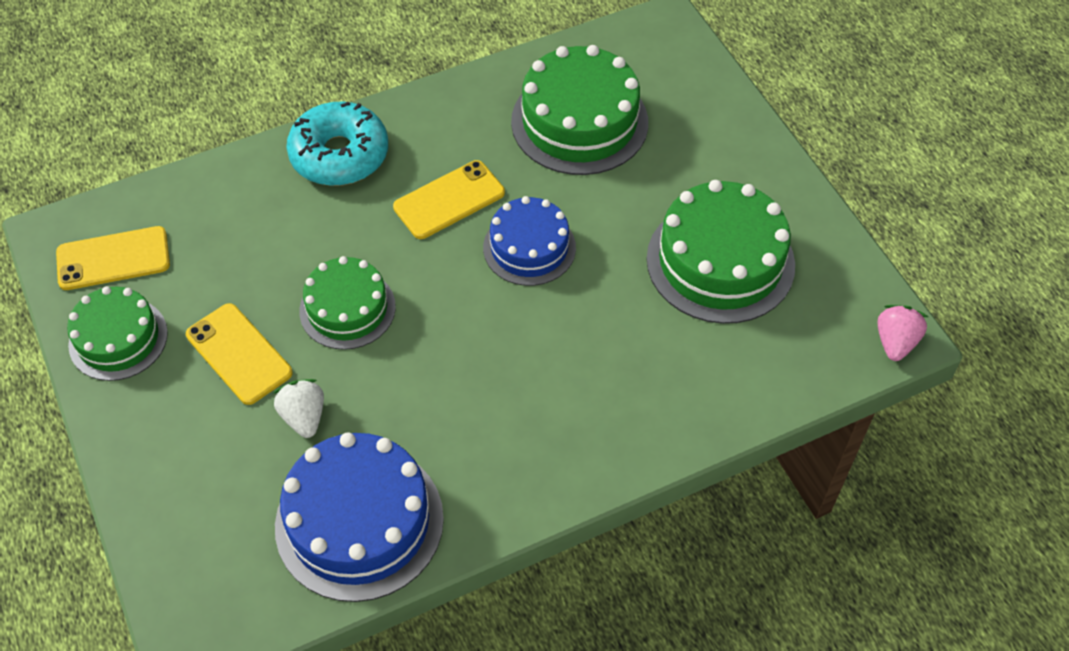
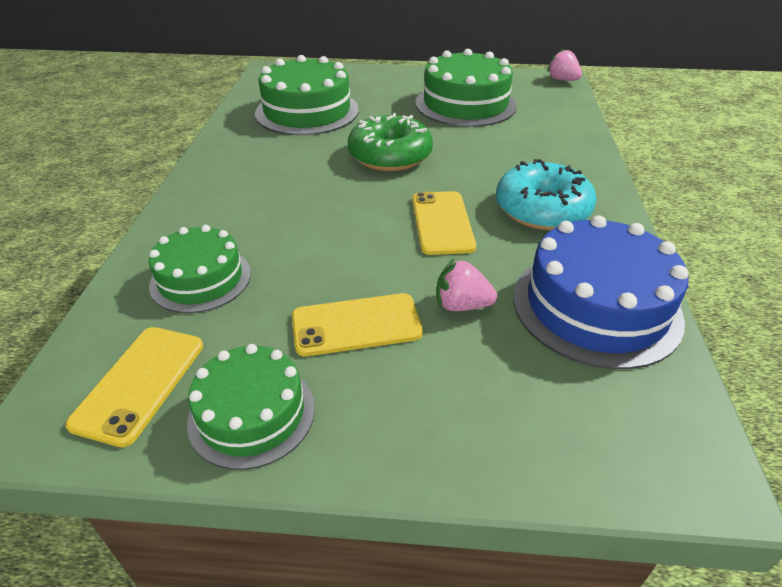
camera: 60 degrees left, 15 degrees down
white strawberry [272,379,324,438] -> pink strawberry [437,259,497,311]
turquoise donut [286,102,388,186] -> turquoise donut moved to [496,159,596,230]
green cake [299,256,396,350] -> green cake moved to [149,225,251,313]
yellow phone [393,160,505,239] -> yellow phone moved to [412,191,476,255]
blue cake [483,196,576,286] -> green donut [348,113,433,171]

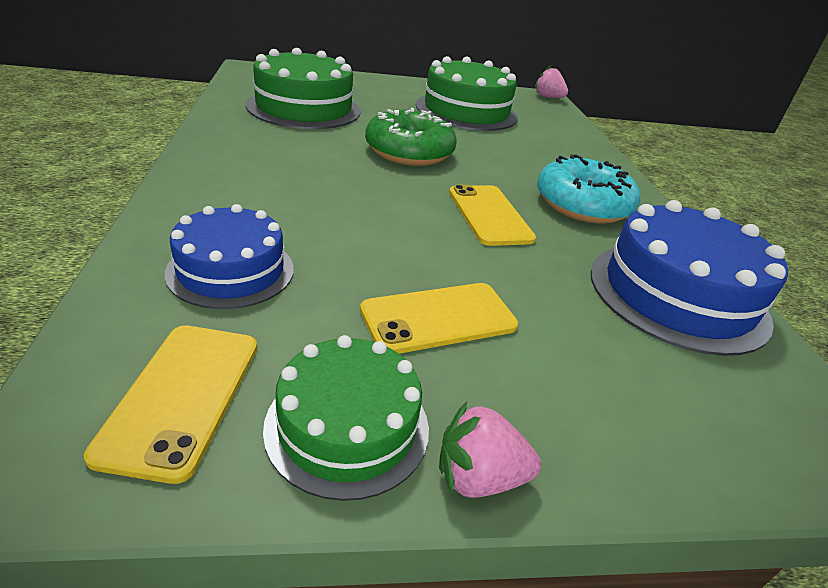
camera: 15 degrees left, 5 degrees down
green cake [149,225,251,313] -> blue cake [165,204,294,309]
pink strawberry [437,259,497,311] -> pink strawberry moved to [439,401,541,498]

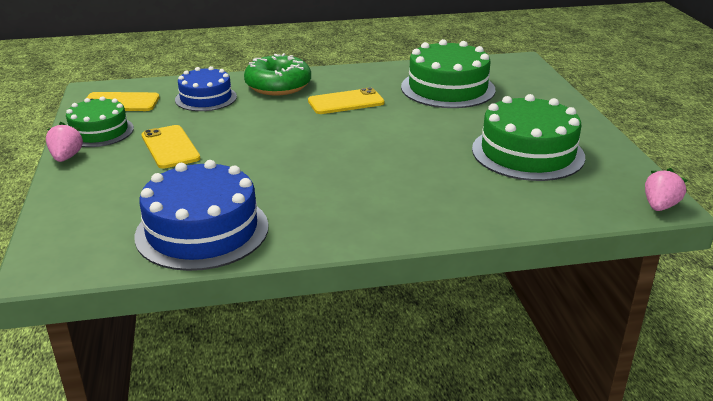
camera: 90 degrees right, 5 degrees down
green donut [365,108,457,166] -> green donut moved to [244,53,311,96]
yellow phone [449,185,536,246] -> yellow phone moved to [308,87,385,114]
turquoise donut [537,154,640,224] -> none

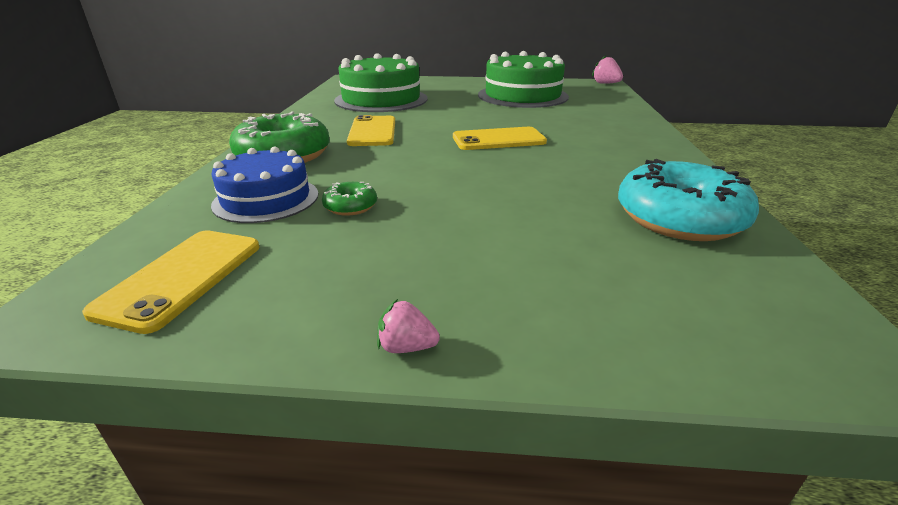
camera: 75 degrees left, 0 degrees up
pink strawberry [46,122,84,162] -> pink strawberry [377,299,440,353], size x0.64
green cake [66,96,134,147] -> none
blue cake [134,160,268,271] -> turquoise donut [618,159,759,241]
yellow phone [142,125,200,169] -> yellow phone moved to [453,127,547,150]
none -> green donut [322,182,377,216]

